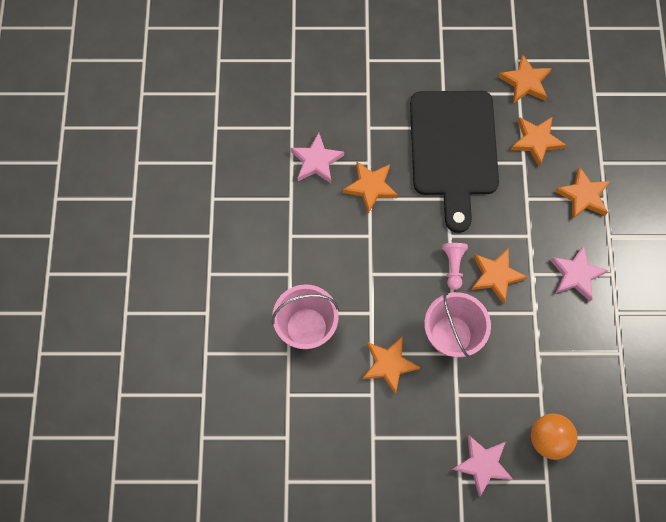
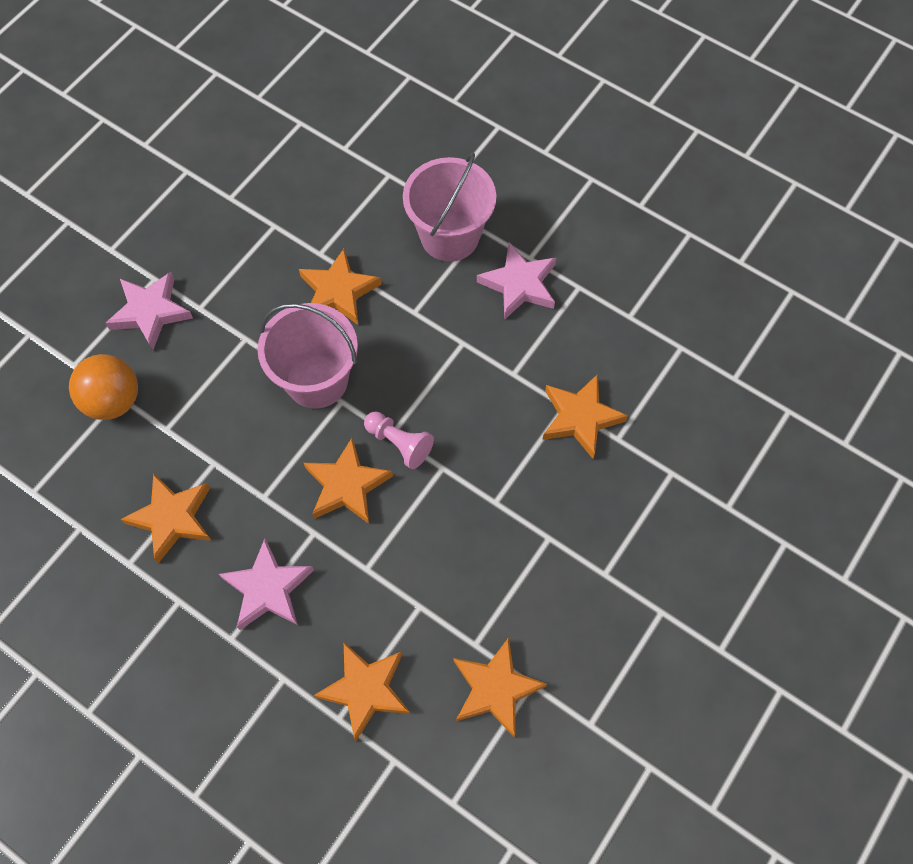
camera: 125 degrees right, 5 degrees down
pink star [290,133,344,183] -> pink star moved to [477,242,556,320]
black cutting board [410,91,499,233] -> none
orange star [499,54,552,104] -> orange star moved to [121,473,212,563]

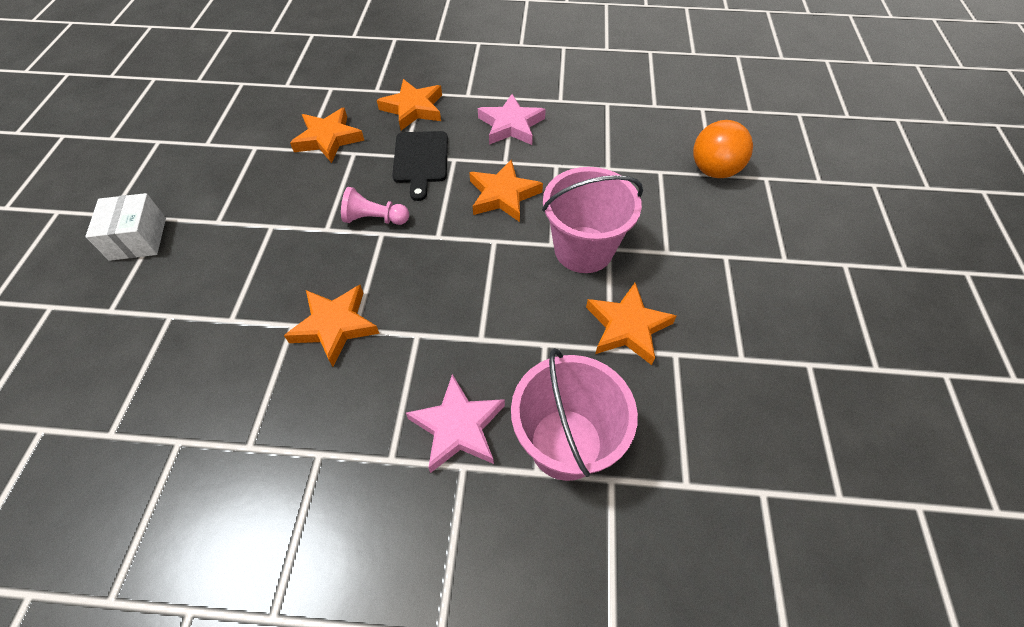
camera: 150 degrees right, 10 degrees down
pink star [105,272,193,350] -> none
orange star [121,473,212,563] -> none
pink pawn [364,412,434,469] -> pink pawn moved to [341,187,409,225]
none -> white box [85,193,166,261]
none -> black cutting board [392,131,448,201]

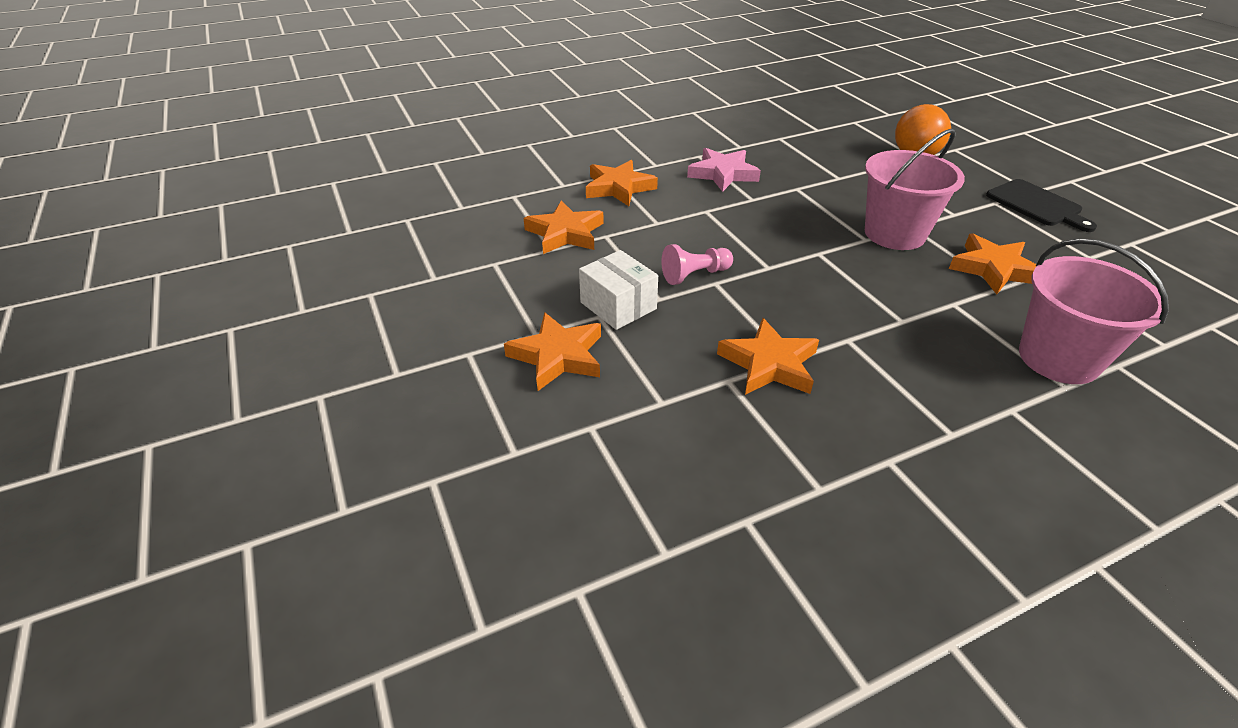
camera: 30 degrees left, 15 degrees down
white box [85,193,166,261] -> white box moved to [579,250,658,330]
black cutting board [392,131,448,201] -> black cutting board moved to [986,179,1097,232]
pink star [406,374,505,473] -> none
orange star [469,159,543,222] -> orange star moved to [504,312,601,391]

